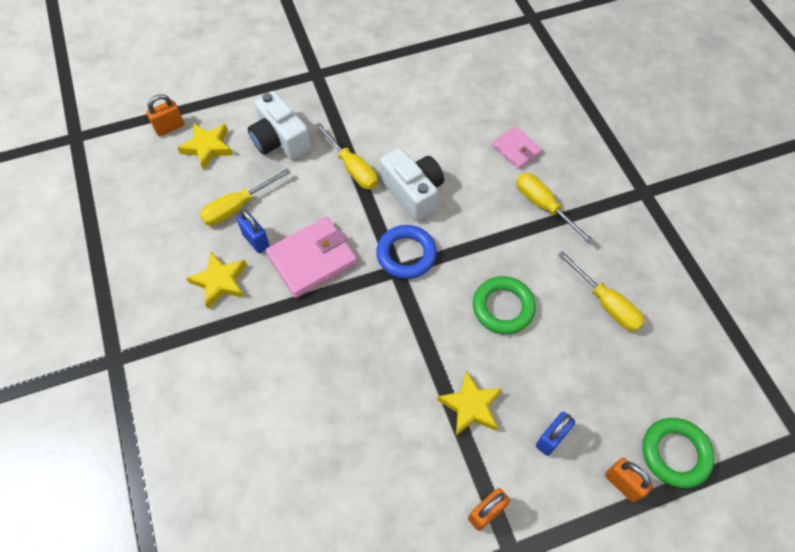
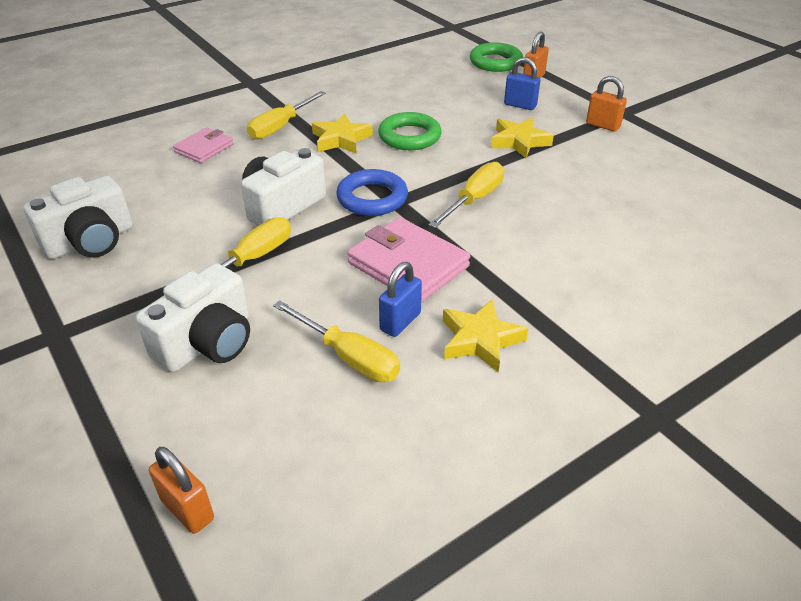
camera: 105 degrees left, 20 degrees down
yellow star [177,123,233,170] -> yellow star moved to [312,113,373,154]
yellow screwdriver [558,251,645,332] -> yellow screwdriver moved to [429,162,504,228]
none -> white camera [23,176,133,259]

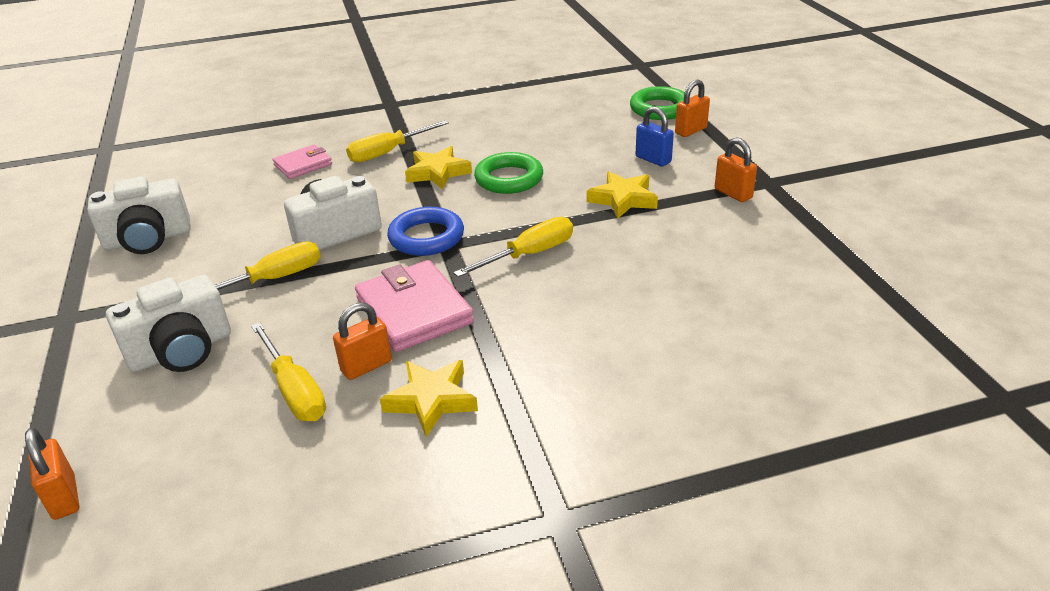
camera: 20 degrees right, 5 degrees down
blue padlock [379,262,422,337] -> orange padlock [333,302,392,380]

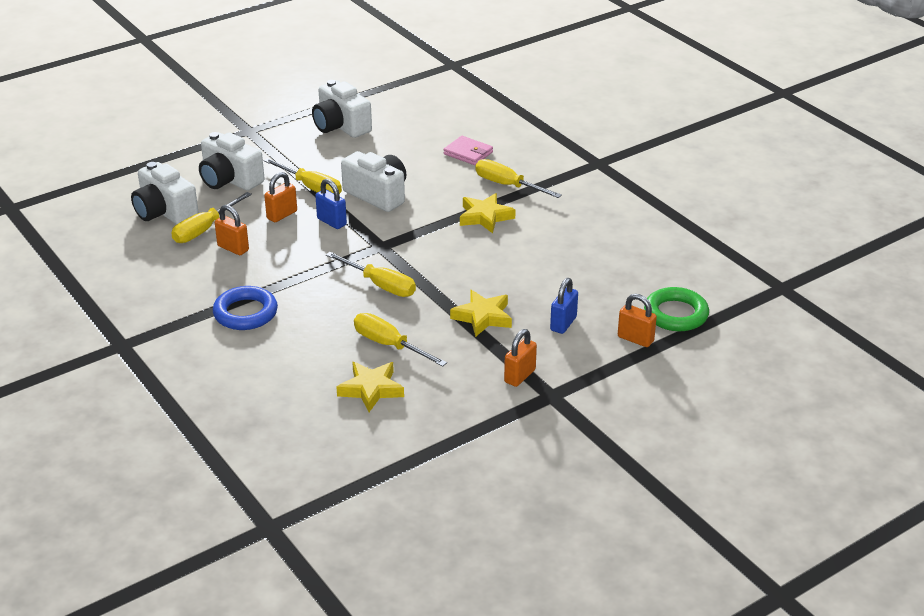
camera: 70 degrees right, 0 degrees up
orange padlock [25,428,79,520] -> orange padlock moved to [264,172,297,222]
pink wallet [355,260,474,352] -> none
yellow star [380,360,478,437] -> yellow star moved to [336,362,404,412]
blue ring [387,207,464,256] -> blue ring moved to [213,286,278,330]
green ring [474,152,543,194] -> none
none -> white camera [131,162,199,225]
none -> blue padlock [315,179,347,229]
none -> yellow screwdriver [354,313,447,367]

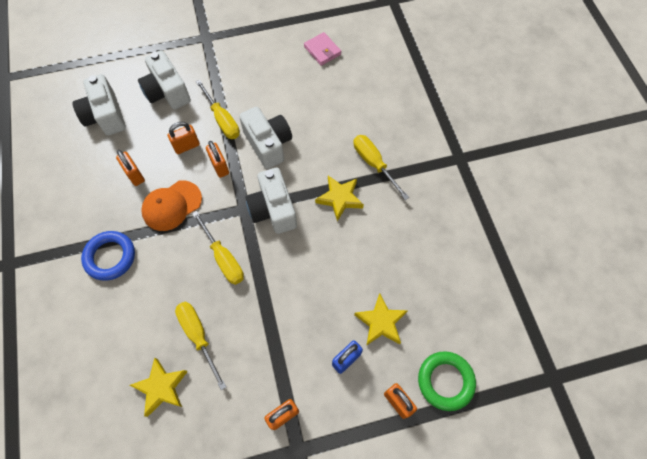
camera: 20 degrees right, 30 degrees up
yellow screwdriver [171,192,252,243] -> none
white camera [312,80,372,138] -> white camera moved to [245,168,297,234]
blue padlock [315,179,347,229] -> orange padlock [206,141,229,178]
pink wallet [443,136,493,165] -> pink wallet moved to [304,32,342,66]
yellow star [450,290,512,337] -> yellow star moved to [354,293,408,346]
none -> orange cap [141,180,202,231]

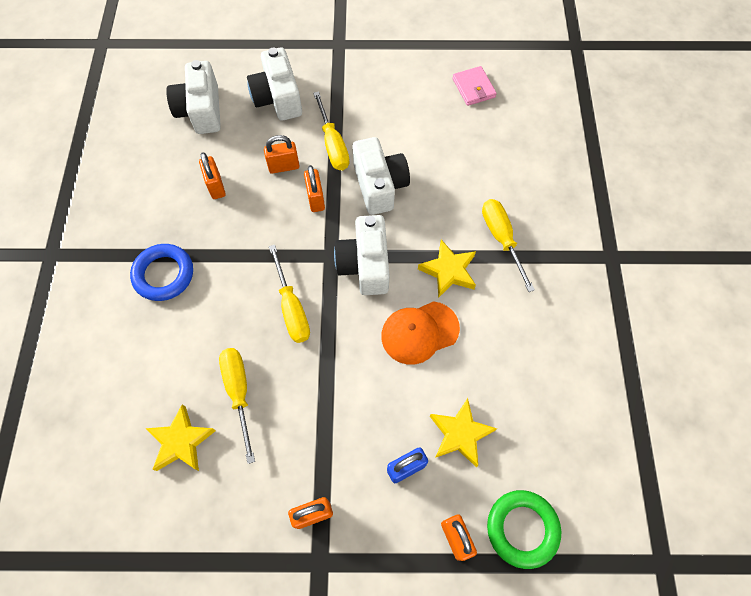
camera: 15 degrees right, 0 degrees up
orange cap [141,180,202,231] -> orange cap moved to [381,301,460,365]

